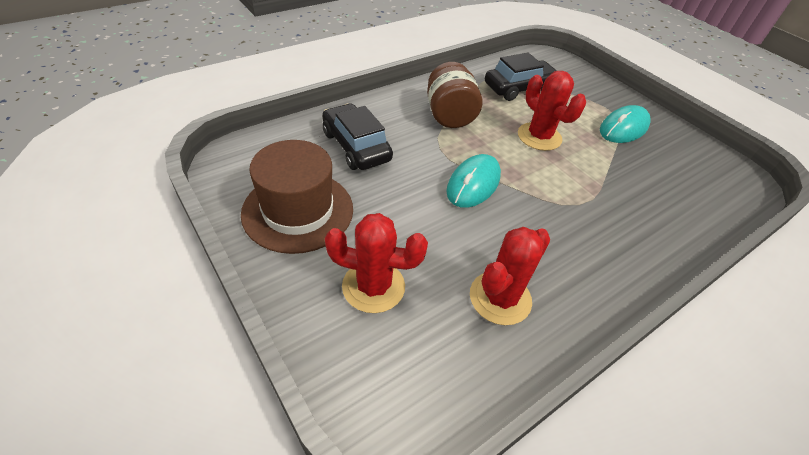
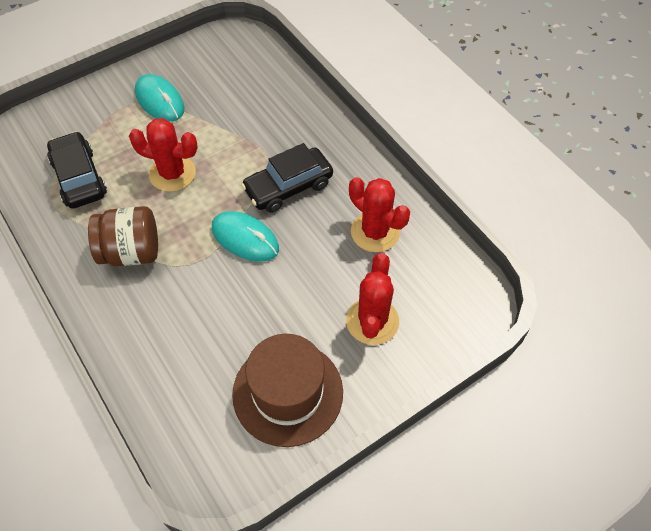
camera: 85 degrees left, 10 degrees up
black car [322,103,393,170] -> black car moved to [241,143,333,213]
red cactus [518,71,586,151] -> red cactus turned 45 degrees clockwise [129,118,198,192]

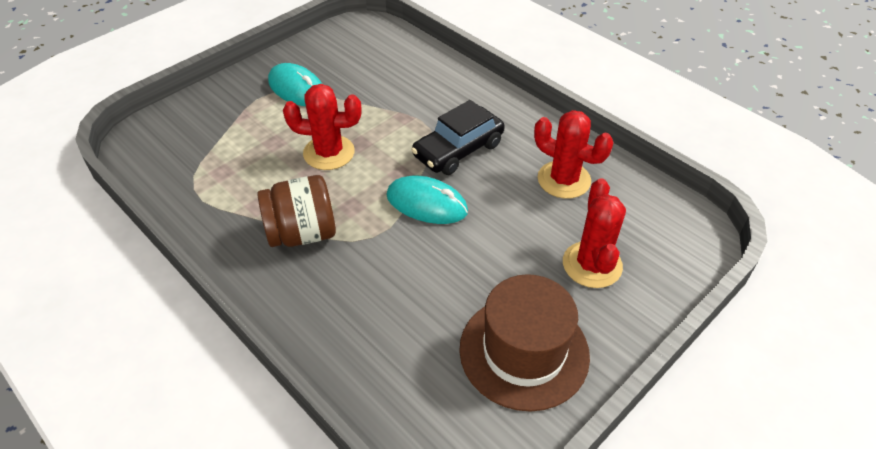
camera: 10 degrees left, 10 degrees down
black car [47,131,107,209] -> none

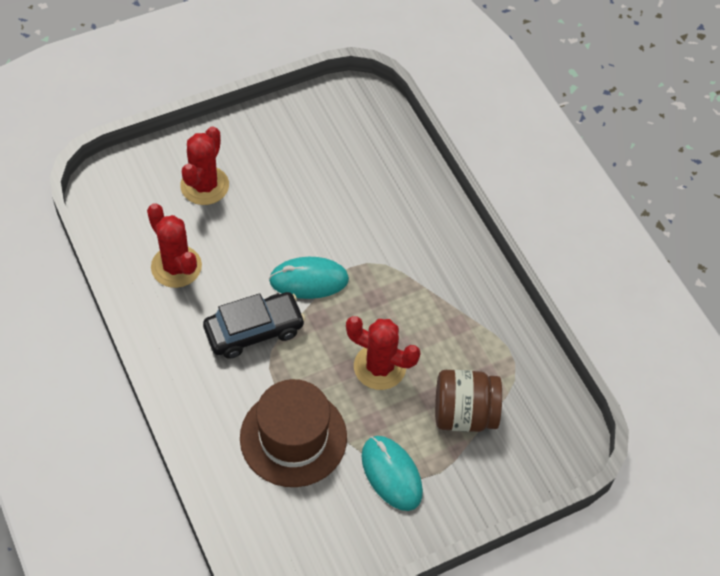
camera: 165 degrees left, 10 degrees up
brown jar [257,175,336,247] -> brown jar moved to [435,370,502,432]
turquoise mouse [386,176,468,224] -> turquoise mouse turned 45 degrees counterclockwise [269,257,349,299]
brown hat [459,274,590,412] -> brown hat moved to [240,379,347,487]

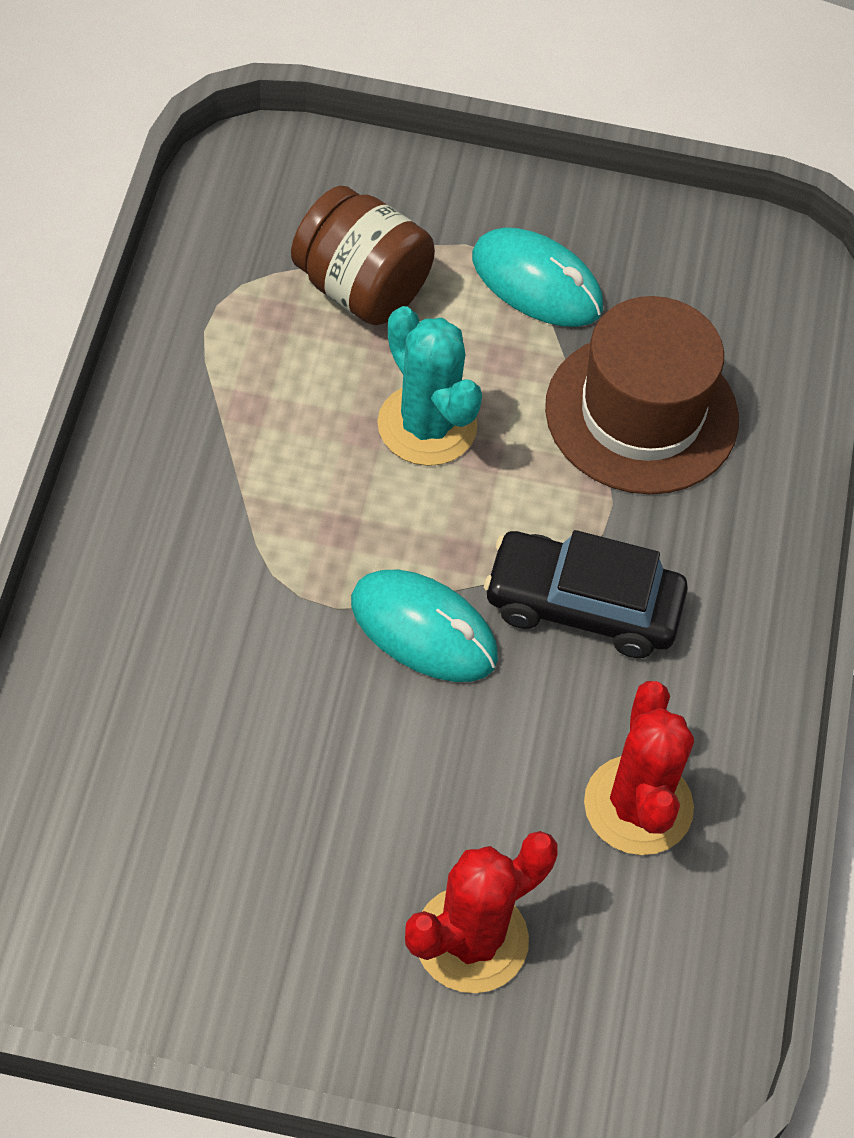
camera: 145 degrees left, 0 degrees up
red cactus [346,316,421,390] -> turquoise cactus [377,306,482,466]
turquoise mouse [361,436,423,511] -> turquoise mouse turned 60 degrees counterclockwise [472,228,603,327]

